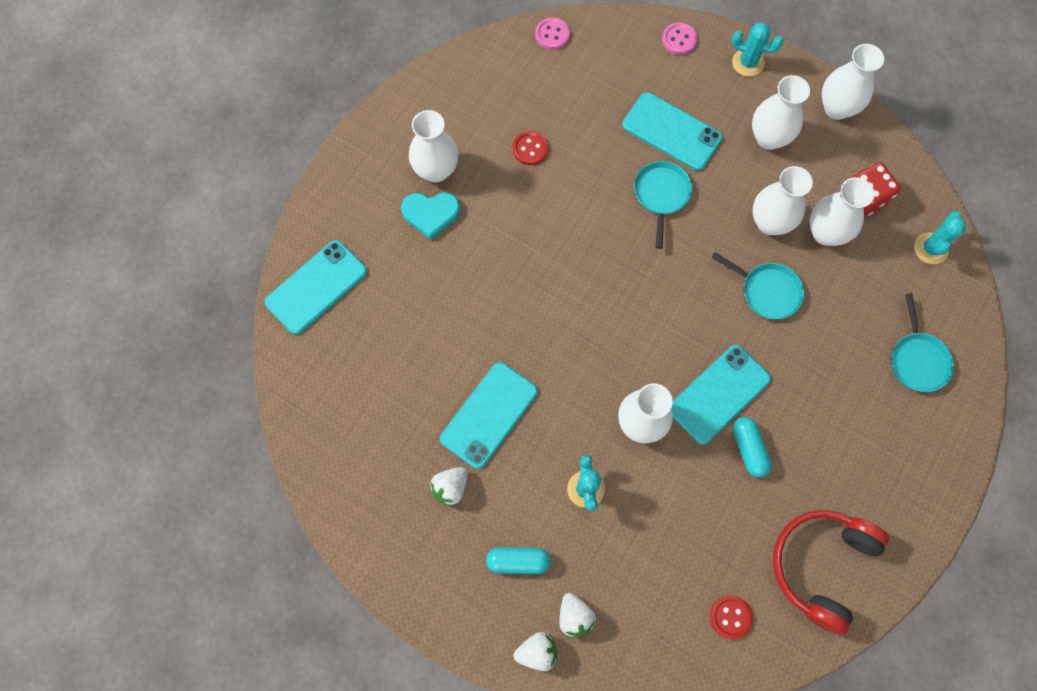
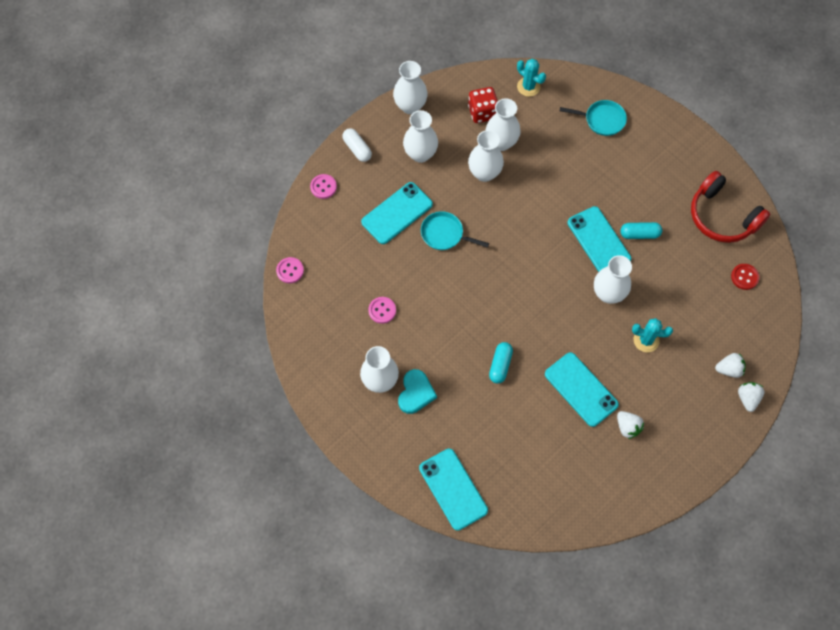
camera: 75 degrees left, 5 degrees down
turquoise capsule [486,547,551,574] -> turquoise capsule moved to [489,342,513,383]
red button [513,131,549,165] -> pink button [368,297,396,324]
turquoise pan [711,252,804,319] -> none
turquoise cactus [731,22,783,77] -> white capsule [342,128,372,162]

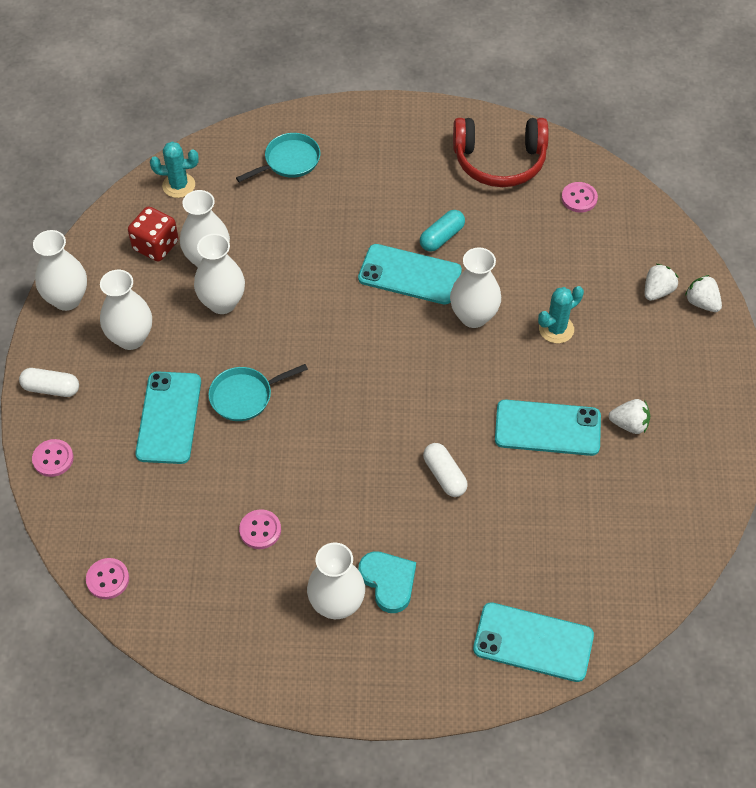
camera: 45 degrees left, 10 degrees down
turquoise capsule [489,342,513,383] -> white capsule [423,443,468,497]
red button [731,264,759,290] -> pink button [561,182,598,213]

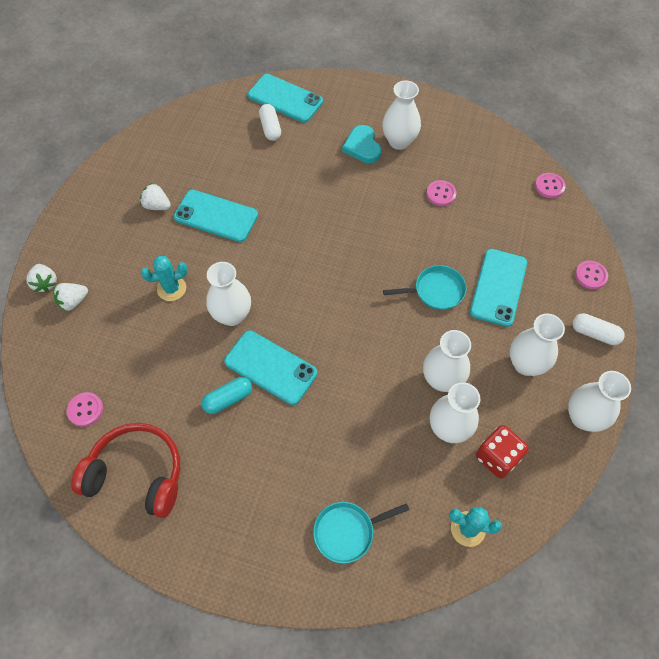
camera: 165 degrees left, 5 degrees up
white capsule [423,443,468,497] -> white capsule moved to [259,104,281,141]

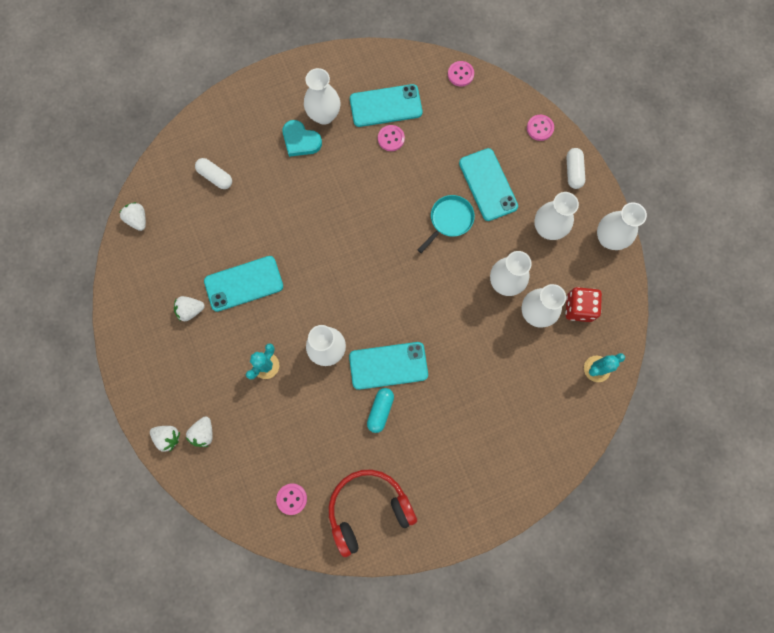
camera: 40 degrees left, 15 degrees up
turquoise phone [248,74,323,123] -> turquoise phone moved to [350,84,422,127]
turquoise pan [313,502,409,563] -> none
white capsule [572,313,625,345] -> white capsule turned 75 degrees counterclockwise [566,148,585,189]
none -> white strawberry [119,202,146,231]

